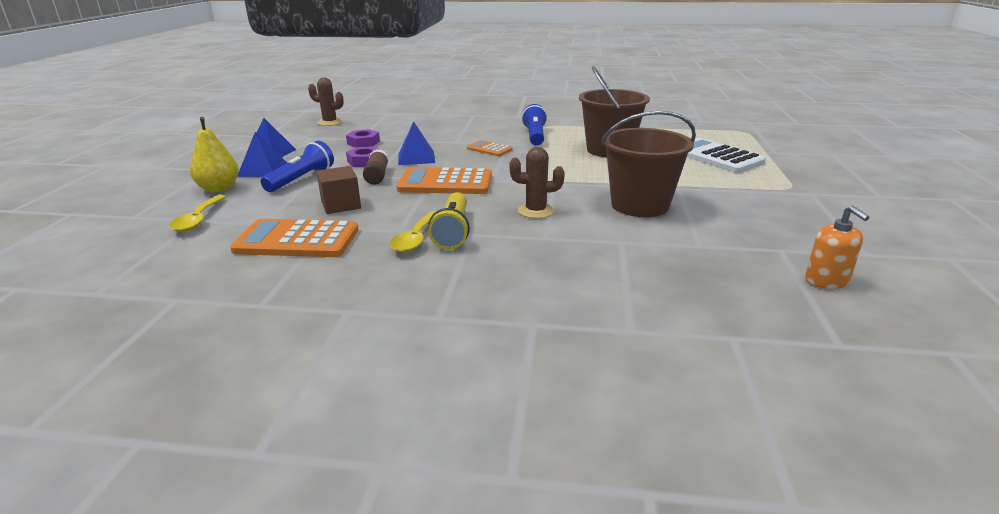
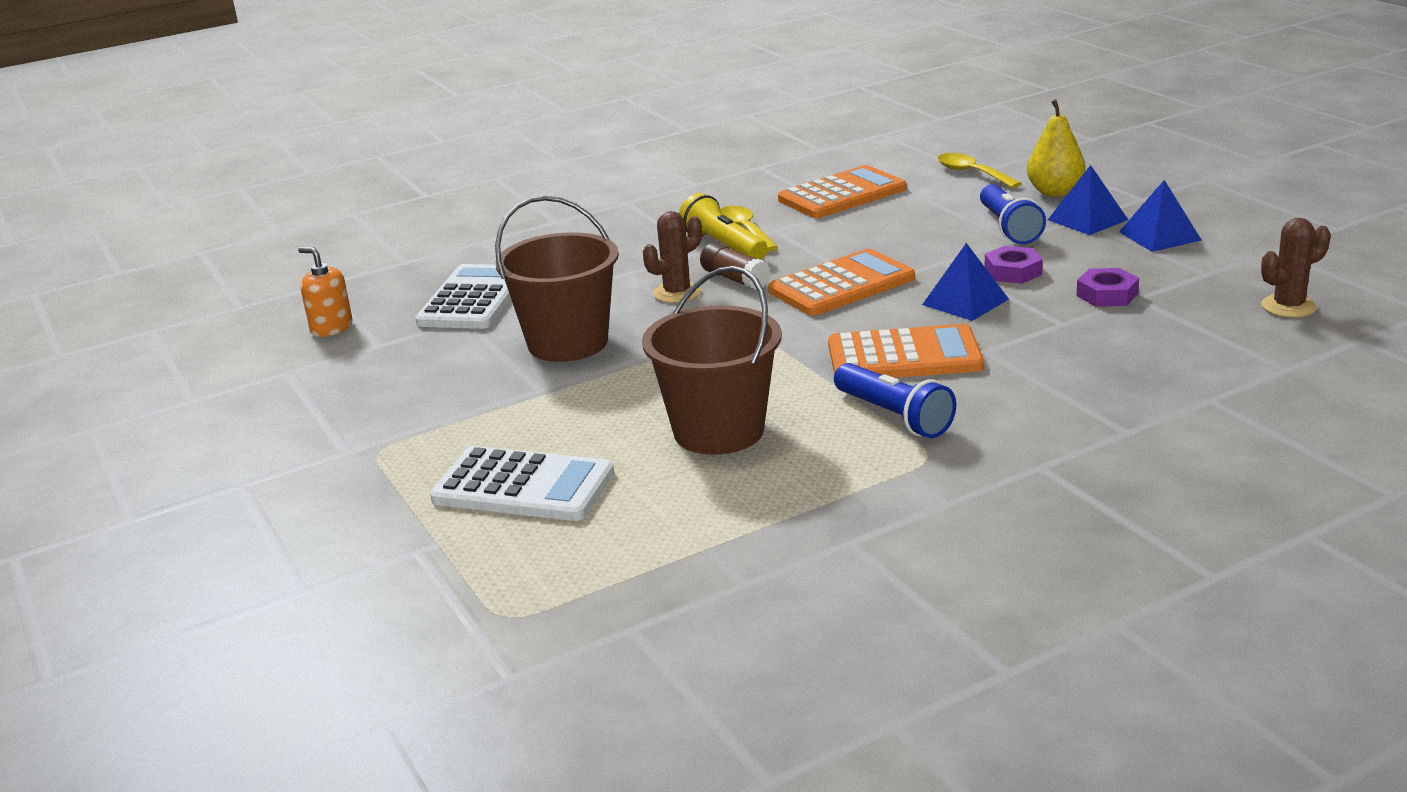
camera: 145 degrees right, 0 degrees up
brown cube [316,166,361,214] -> none
brown glue stick [363,149,389,185] -> brown glue stick moved to [700,242,771,290]
orange calculator [467,140,513,156] -> orange calculator [828,324,984,378], size x1.86
none -> white calculator [415,264,511,329]

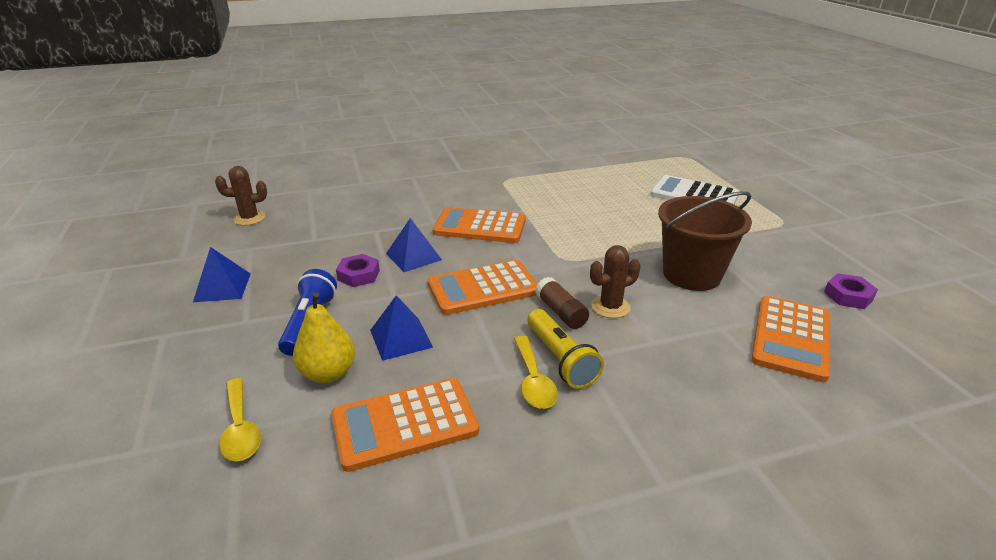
camera: 170 degrees left, 5 degrees up
orange soap dispenser [298,247,353,337] -> none
white calculator [415,264,511,329] -> orange calculator [751,296,830,382]
brown bucket [642,266,782,455] -> none
blue flashlight [834,363,956,438] -> none
yellow pear [1027,99,1085,197] -> yellow pear moved to [293,293,355,383]
blue pyramid [1048,165,1128,235] -> blue pyramid moved to [370,295,433,361]
purple nut [1076,268,1139,307] -> purple nut moved to [824,273,878,309]

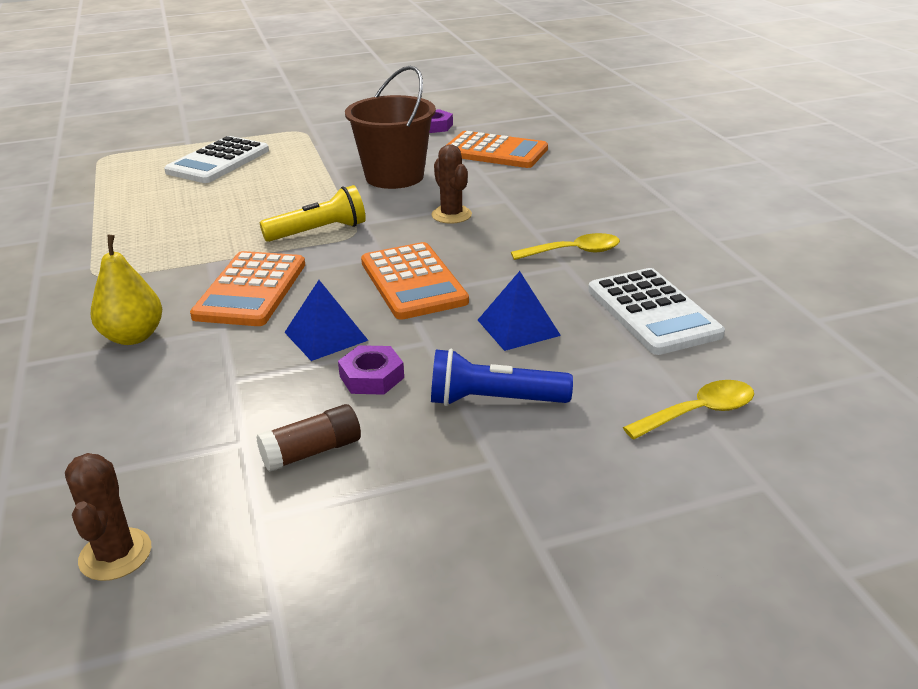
camera: 90 degrees left, 0 degrees up
blue pyramid [193,247,251,302] -> none
yellow pear [293,293,355,383] -> yellow pear moved to [91,235,162,345]
orange calculator [331,378,479,472] -> white calculator [588,268,725,355]
yellow flashlight [527,309,604,389] -> yellow flashlight moved to [260,185,366,242]
brown glue stick [535,277,589,329] -> brown glue stick moved to [256,404,361,472]

